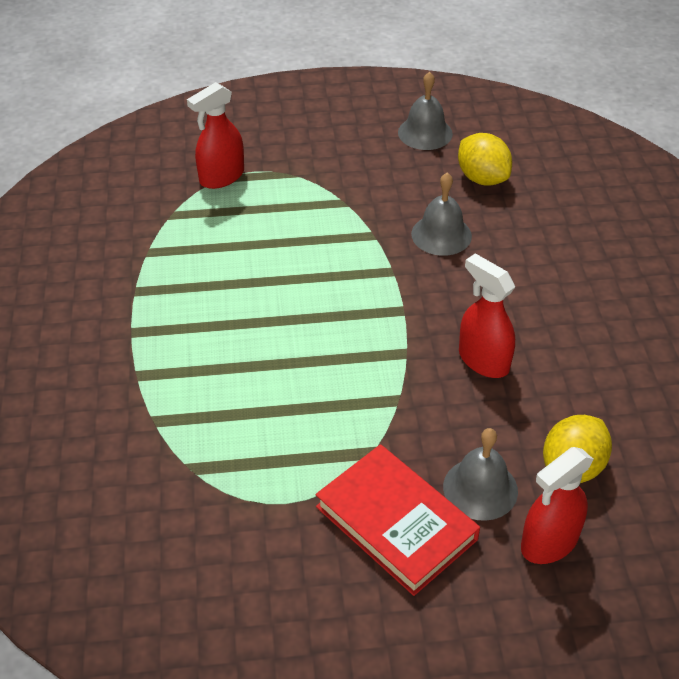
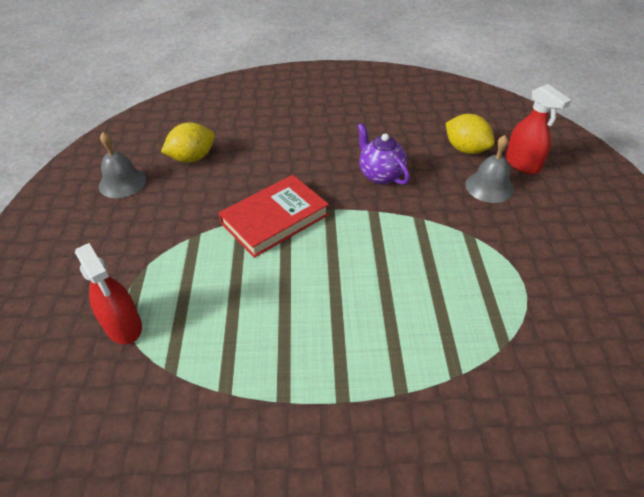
camera: 85 degrees left, 0 degrees up
red book [316,444,480,596] -> red book moved to [219,175,329,258]
grey bell [411,173,472,256] -> none
red spray bottle [459,254,515,378] -> purple teapot [357,123,410,185]

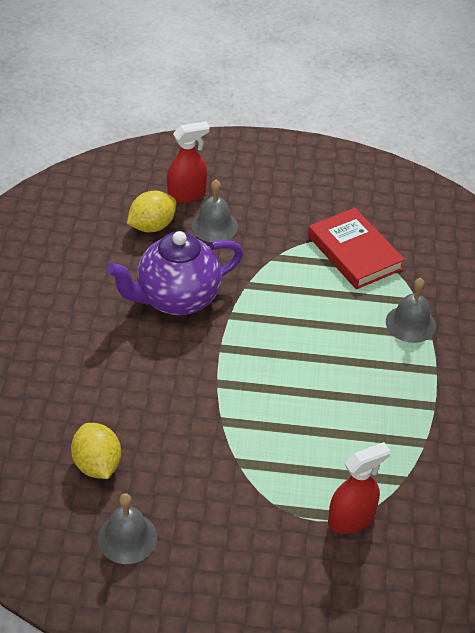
camera: 85 degrees left, 0 degrees up
red book [219,175,329,258] -> red book moved to [308,208,405,289]
purple teapot [357,123,410,185] -> purple teapot [107,231,243,315], size x1.67
none -> grey bell [386,278,436,343]

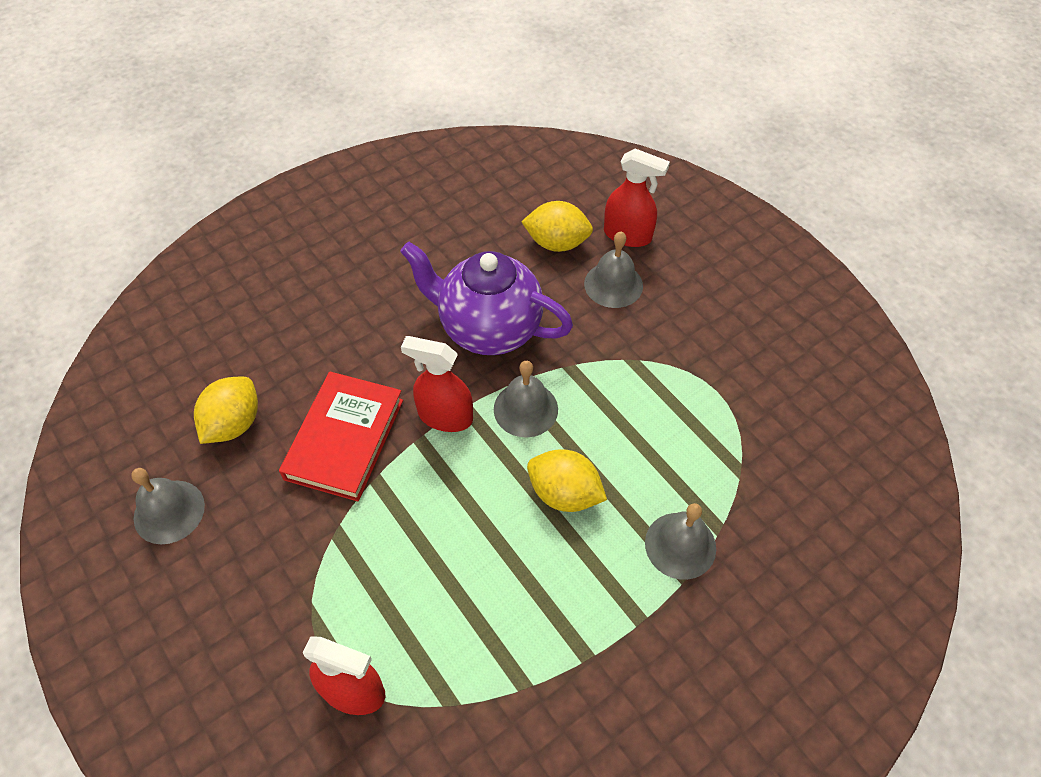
camera: 50 degrees right, 10 degrees up
red book [308,208,405,289] -> red book moved to [279,372,403,501]
none -> red spray bottle [401,336,473,432]
none -> grey bell [494,361,558,438]
none -> yellow lemon [527,449,607,512]

